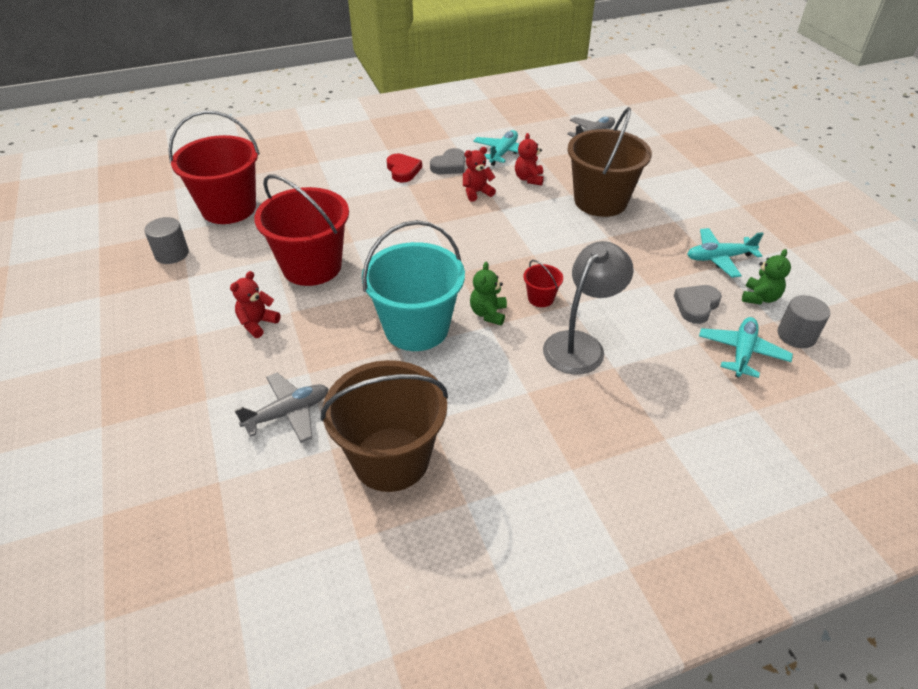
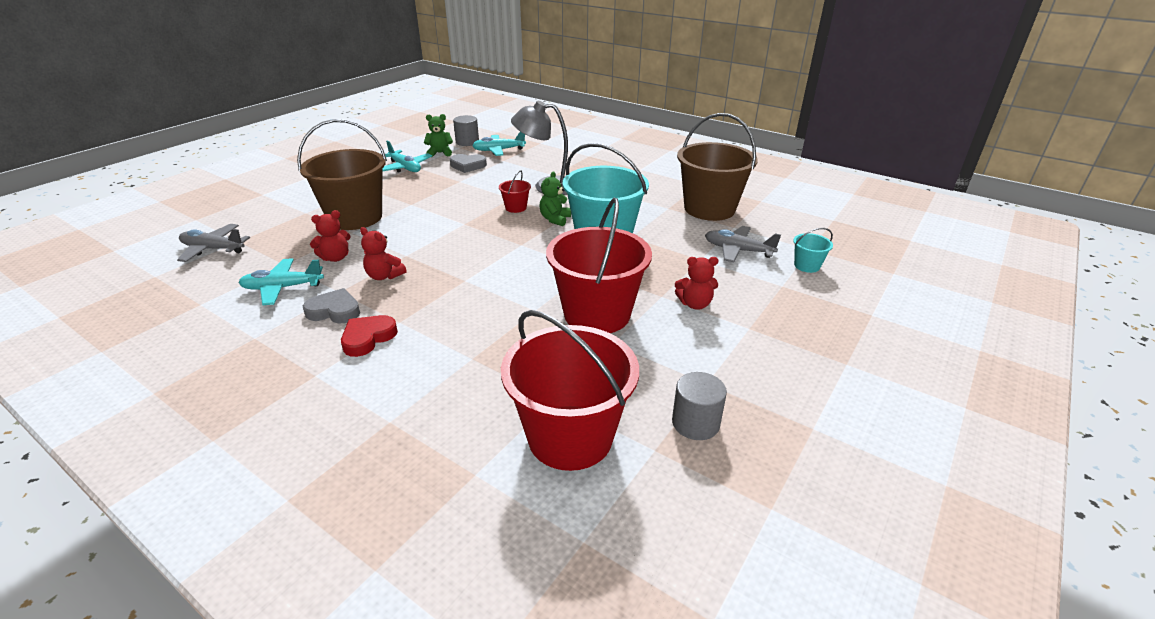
camera: 125 degrees left, 10 degrees down
green teddy bear [470,262,507,325] -> green teddy bear turned 135 degrees clockwise [539,172,571,226]
none -> turquoise bucket [793,228,833,273]

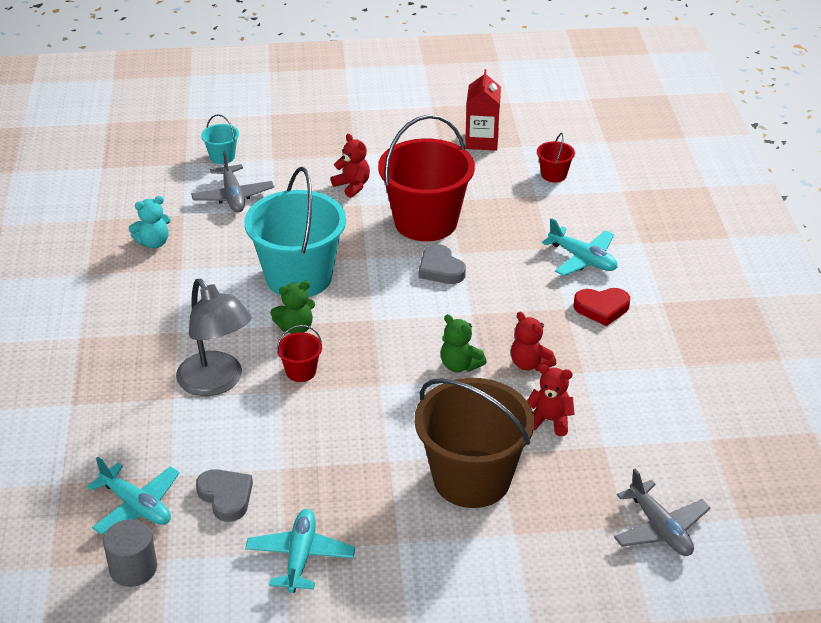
camera: 130 degrees left, 5 degrees up
turquoise plane [238,258,324,305] -> turquoise plane moved to [542,218,618,276]
grey heart [303,288,360,323] -> grey heart moved to [419,244,466,284]
red teddy bear [360,227,407,280] -> red teddy bear turned 150 degrees clockwise [511,312,556,371]
green teddy bear [424,114,453,157] -> green teddy bear moved to [441,314,487,372]
red bucket [501,310,639,471] -> red bucket [537,133,575,182], size x0.42
grey cylinder [672,372,727,440] -> red carton [465,69,501,151]
brown bucket [677,113,758,221] -> turquoise teddy bear [129,196,171,248]

